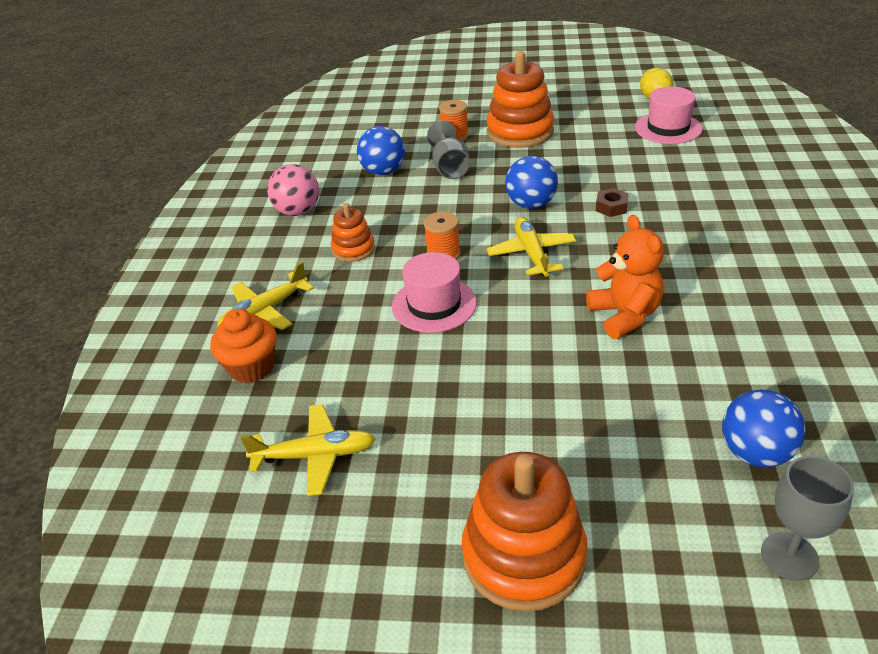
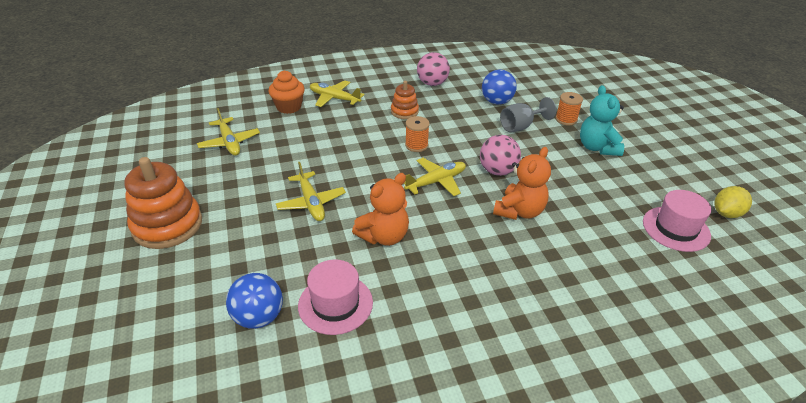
camera: 65 degrees right, 0 degrees up
pink hat [392,252,477,333] -> pink hat moved to [298,260,373,335]
orange stacking toy [487,51,554,148] -> turquoise teddy bear [580,85,624,156]
blue ball [505,156,558,209] -> pink ball [480,135,521,176]
brown nut [596,188,629,217] -> orange teddy bear [493,147,551,220]
grey goblet [761,456,854,581] -> none
none -> yellow plane [276,162,346,221]

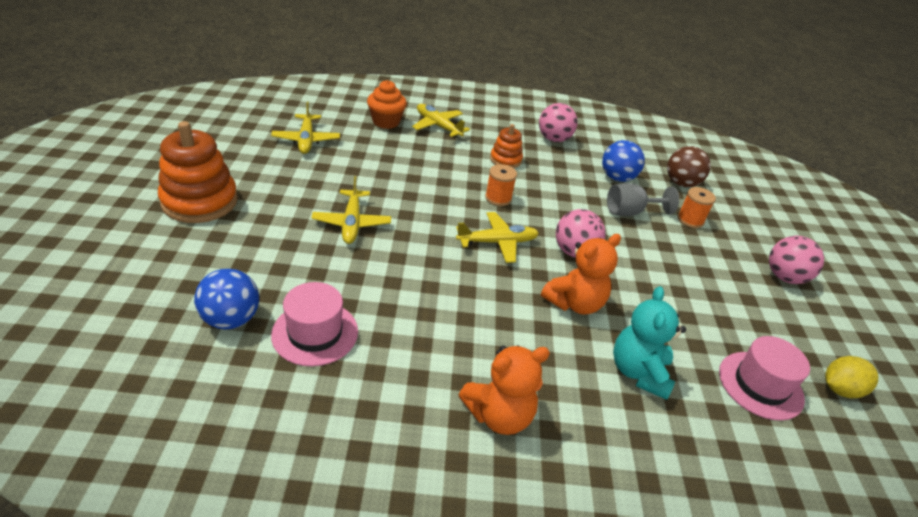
camera: 15 degrees right, 0 degrees up
orange teddy bear [352,173,409,246] -> orange teddy bear moved to [458,345,550,435]
turquoise teddy bear [580,85,624,156] -> turquoise teddy bear moved to [613,286,686,400]
none -> brown ball [667,146,711,187]
none -> pink ball [769,236,824,284]

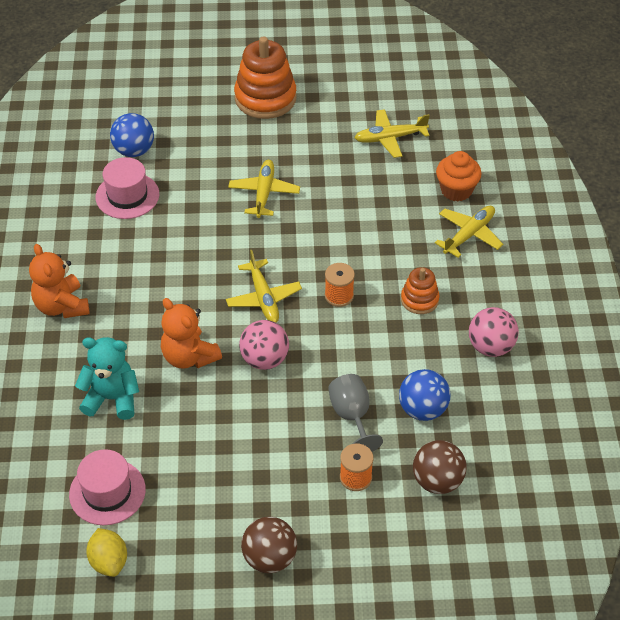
camera: 90 degrees right, 10 degrees up
yellow plane [311,176,391,244] -> yellow plane turned 105 degrees clockwise [228,160,300,218]
pink ball [769,236,824,284] -> brown ball [241,517,297,573]

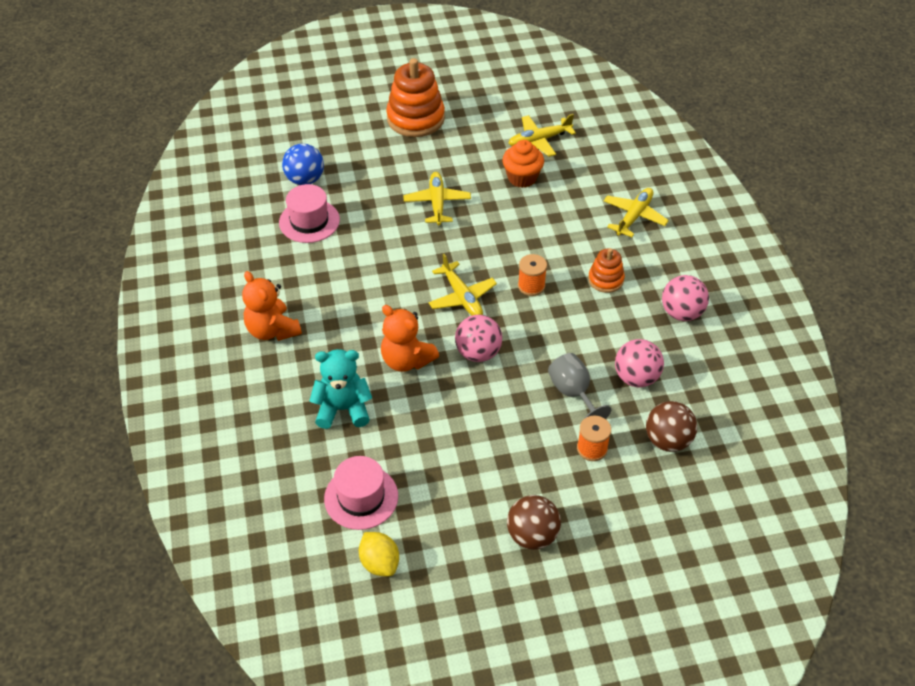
camera: 10 degrees left, 0 degrees up
blue ball [399,369,450,421] -> pink ball [615,339,664,387]
orange cupcake [436,151,482,201] -> orange cupcake moved to [502,140,544,188]

